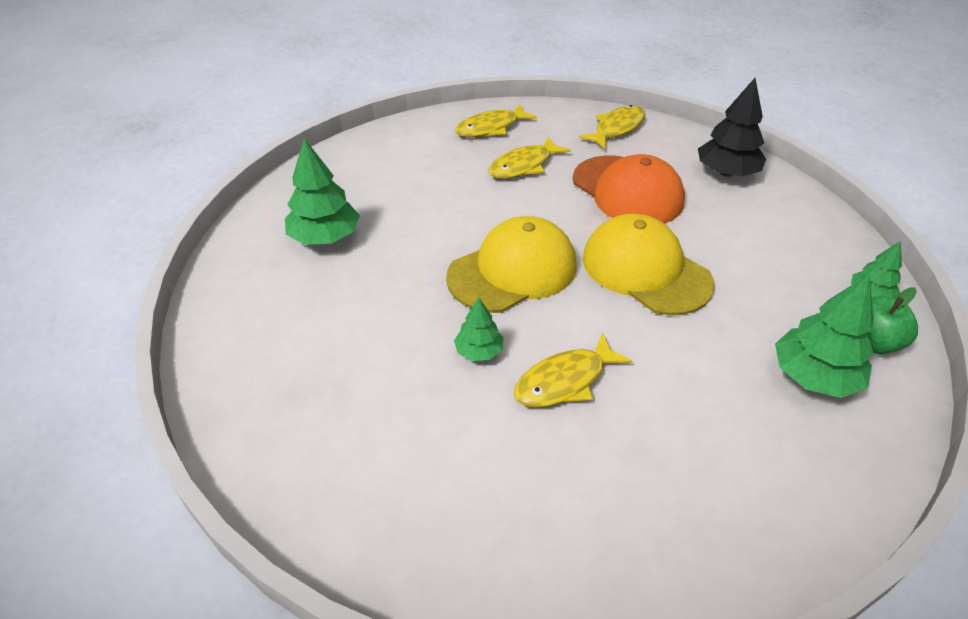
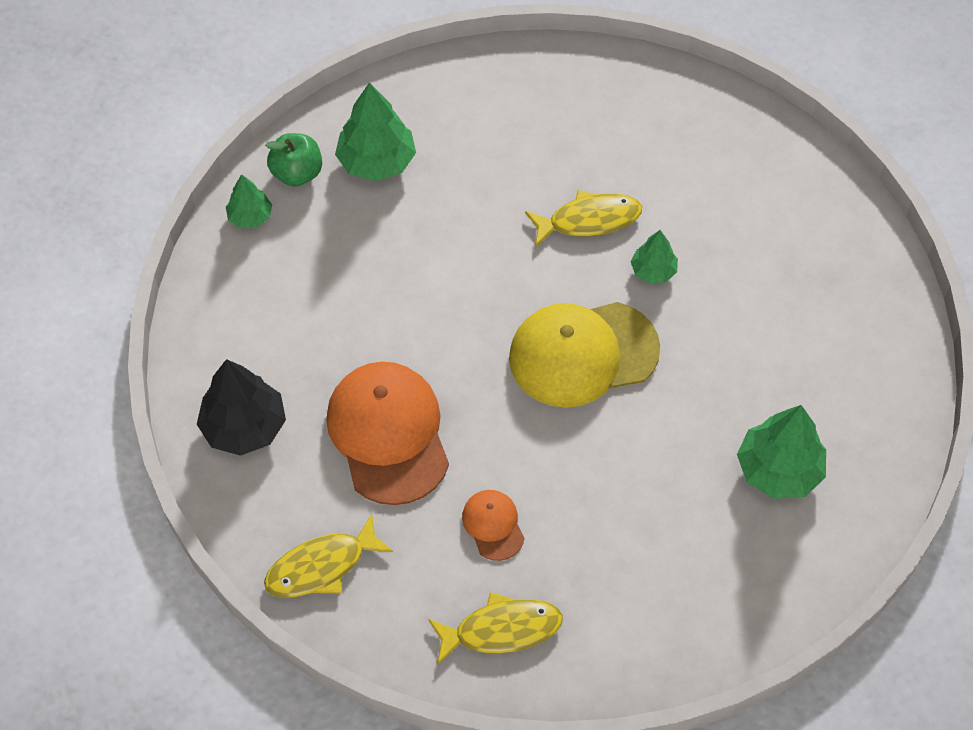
camera: 160 degrees left, 15 degrees up
yellow fish [488,137,570,179] -> orange cap [462,490,525,561]
yellow cap [583,214,715,315] -> none

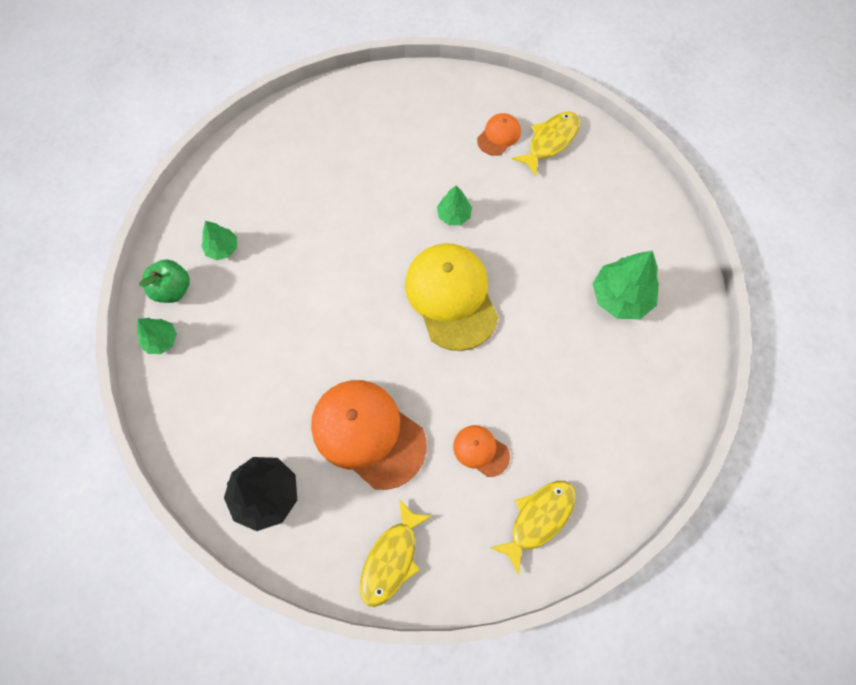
camera: 35 degrees left, 10 degrees up
green tree [335,82,416,181] -> green tree [201,221,237,260], size x0.57
yellow cap [509,302,660,408] -> yellow cap turned 120 degrees clockwise [405,243,498,351]
yellow fish [525,190,642,247] -> yellow fish moved to [512,112,580,176]
none -> orange cap [477,113,521,156]

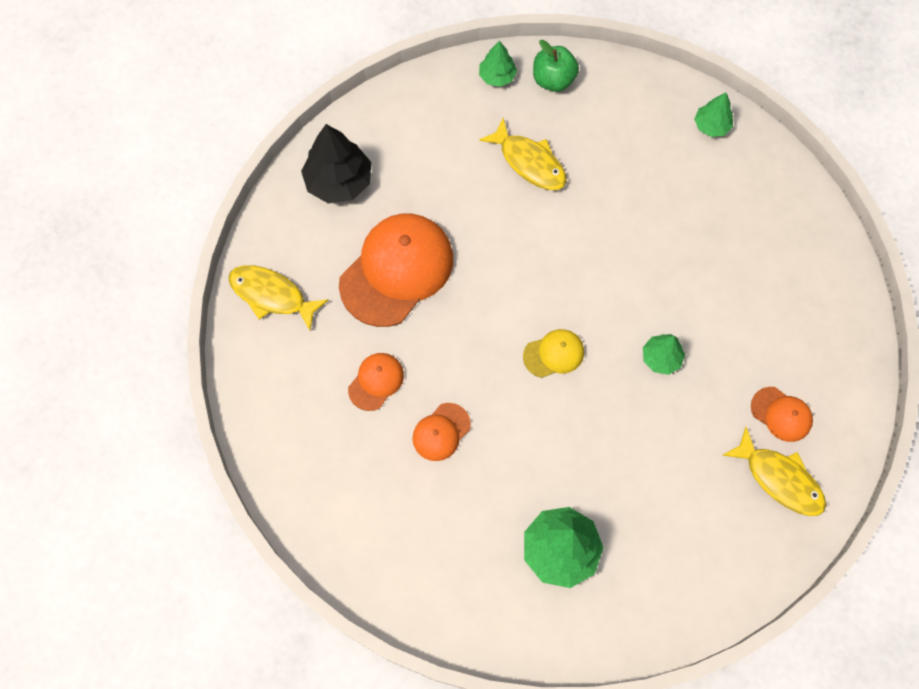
camera: 90 degrees right, 0 degrees up
green tree [201,221,237,260] -> green tree moved to [694,93,733,137]
yellow cap [405,243,498,351] -> yellow cap [523,329,584,378], size x0.48
yellow fish [490,481,576,575] -> yellow fish moved to [479,118,567,190]
none -> orange cap [413,403,471,461]

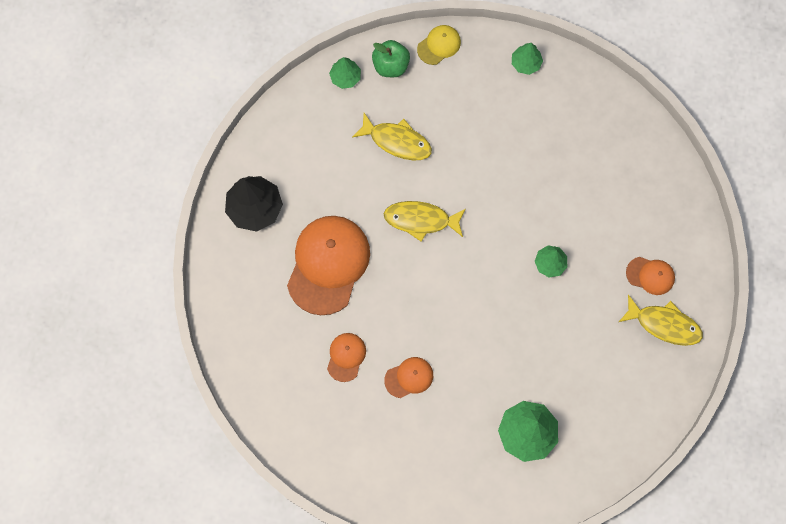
camera: 20 degrees left, 5 degrees up
yellow fish [228,265,328,330] -> yellow fish moved to [384,201,466,242]
orange cap [413,403,471,461] -> orange cap turned 135 degrees counterclockwise [384,357,433,398]
yellow cap [523,329,584,378] -> yellow cap moved to [417,25,461,65]

